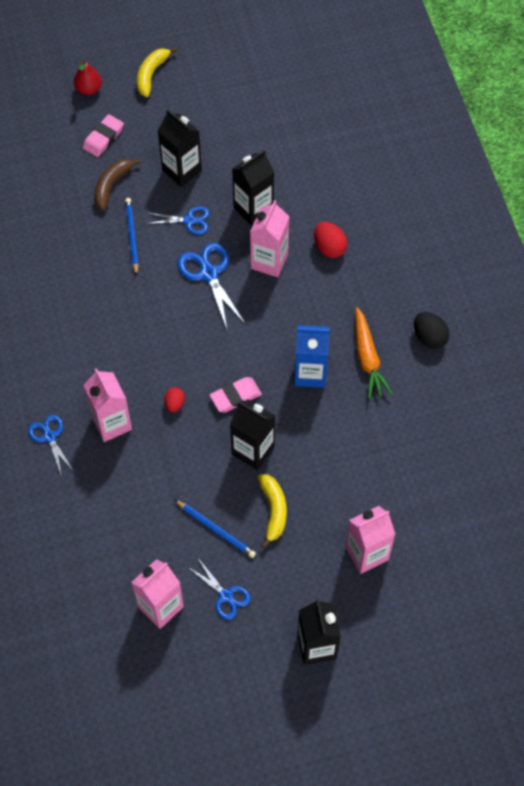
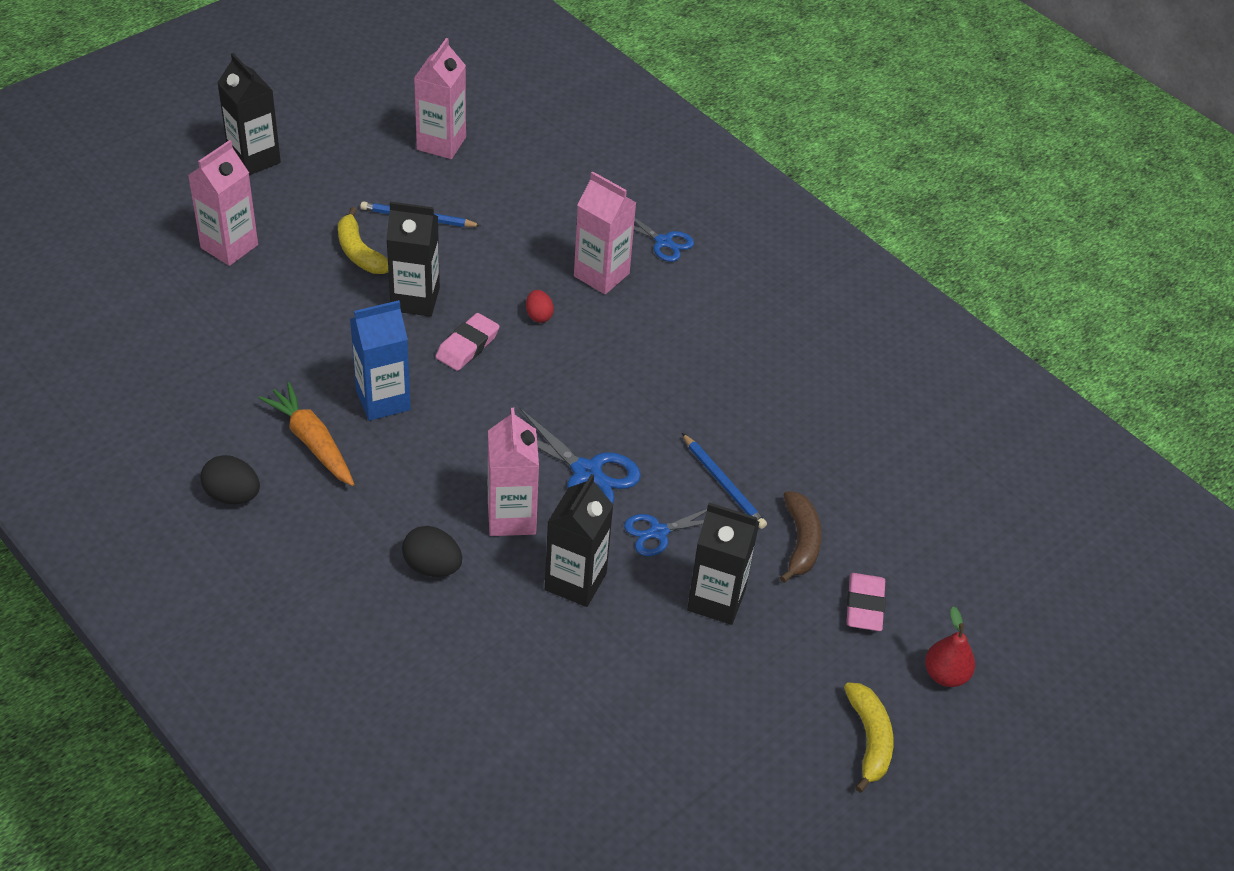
camera: 150 degrees right, 15 degrees down
blue scissors [188,558,251,620] -> none
red egg [314,222,348,258] -> black egg [402,526,462,577]

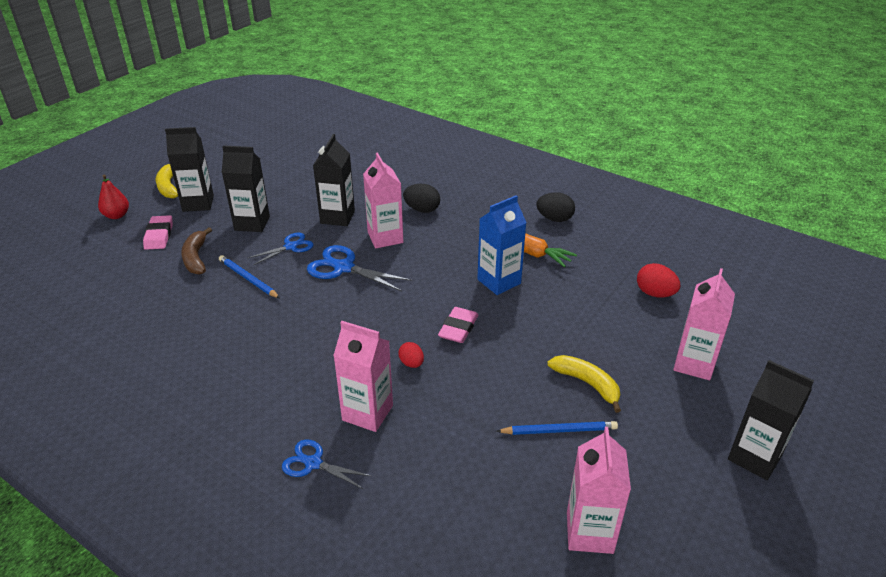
camera: 170 degrees right, 10 degrees down
black carton [386,201,440,317] -> black carton moved to [165,127,214,212]
none -> red egg [637,263,680,298]

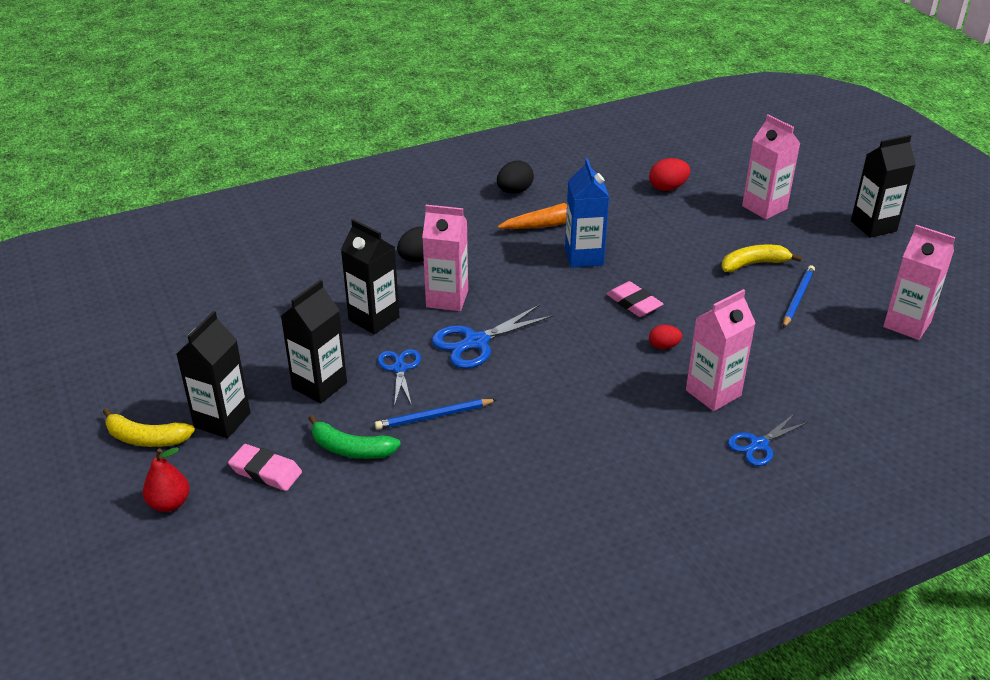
camera: 60 degrees left, 0 degrees up
brown banana [181,227,212,275] -> green banana [308,415,401,459]

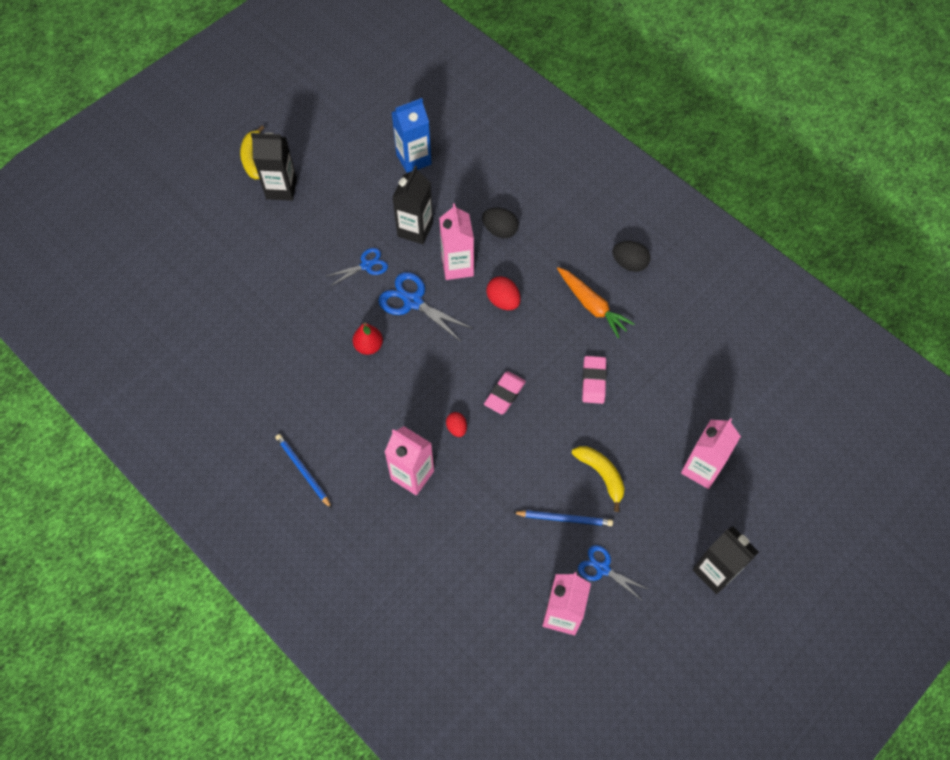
camera: 70 degrees right, 25 degrees up
red pear [143,447,189,512] -> red pear moved to [353,323,383,355]
pink eraser [228,444,302,491] -> pink eraser moved to [582,356,607,404]
black carton [281,280,347,404] -> none
green banana [308,415,401,459] -> none
blue pencil [375,399,497,430] -> blue pencil moved to [275,434,332,509]
blue carton [565,158,609,268] -> blue carton moved to [391,98,432,173]
red egg [649,158,690,191] -> red egg moved to [486,276,521,310]
blue scissors [728,413,808,466] -> blue scissors moved to [578,545,650,600]

